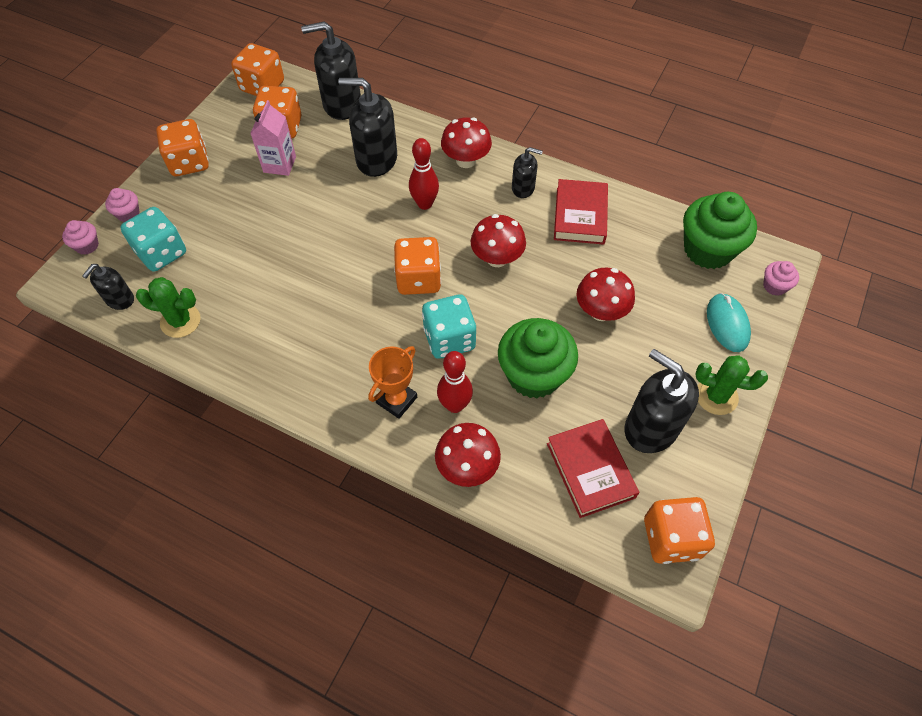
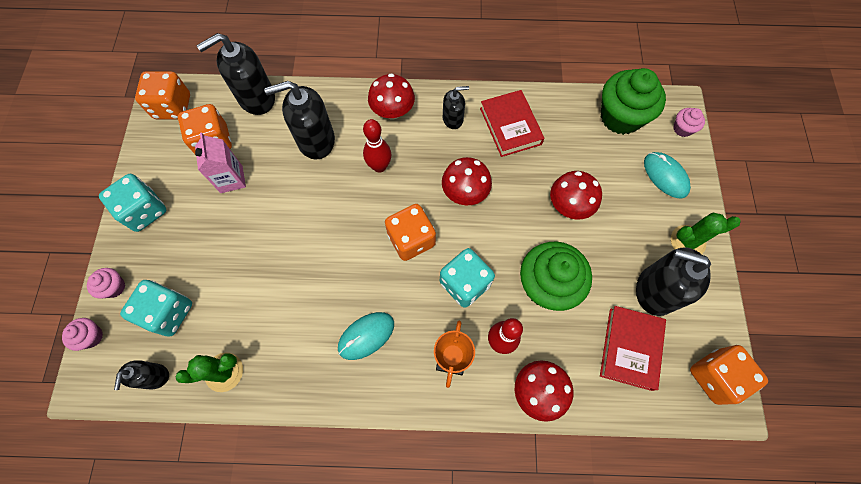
camera: 25 degrees left, 10 degrees up
orange dice [156,119,209,176] -> turquoise dice [99,174,166,232]
red book [547,419,639,518] -> red book turned 60 degrees clockwise [600,306,666,391]
none -> turquoise mouse [338,312,394,360]

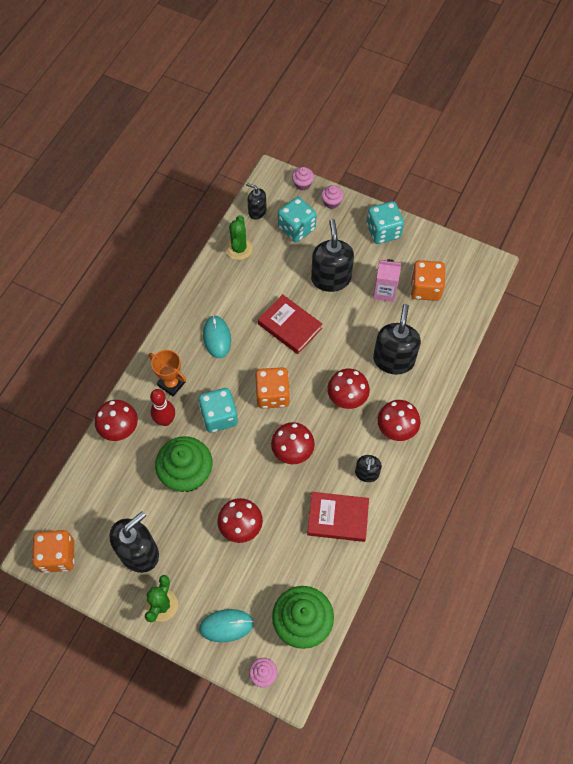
camera: 115 degrees right, 5 degrees down
orange dice [135,71,190,120] -> none
black soap dispenser [196,33,275,115] -> black soap dispenser moved to [311,219,354,292]
red bowling pin [363,119,391,173] -> red mushroom [327,369,370,409]
red book [600,306,666,391] -> red book moved to [258,294,322,354]

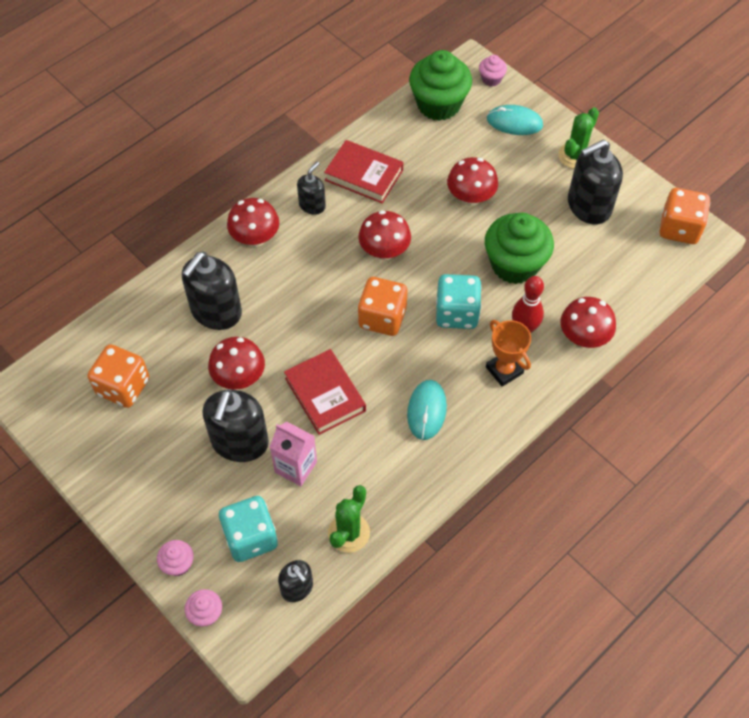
camera: 160 degrees left, 5 degrees down
red mushroom [327,369,370,409] -> red mushroom moved to [208,337,265,390]
turquoise dice [367,201,404,244] -> none
pink carton [373,259,402,302] -> pink carton moved to [270,422,317,486]

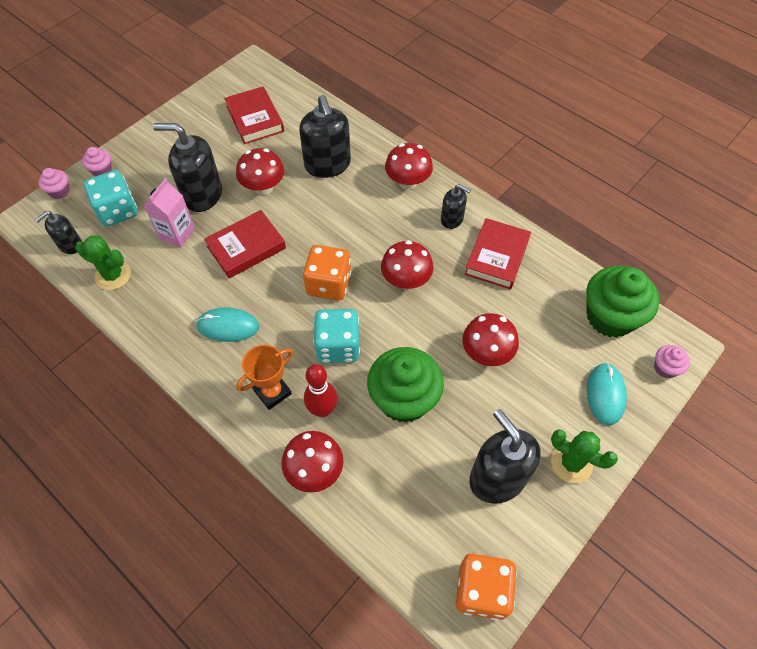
camera: 85 degrees right, 0 degrees up
orange dice [88,344,149,408] -> red book [224,86,284,144]
black soap dispenser [182,252,242,330] -> black soap dispenser turned 135 degrees counterclockwise [299,95,351,178]

